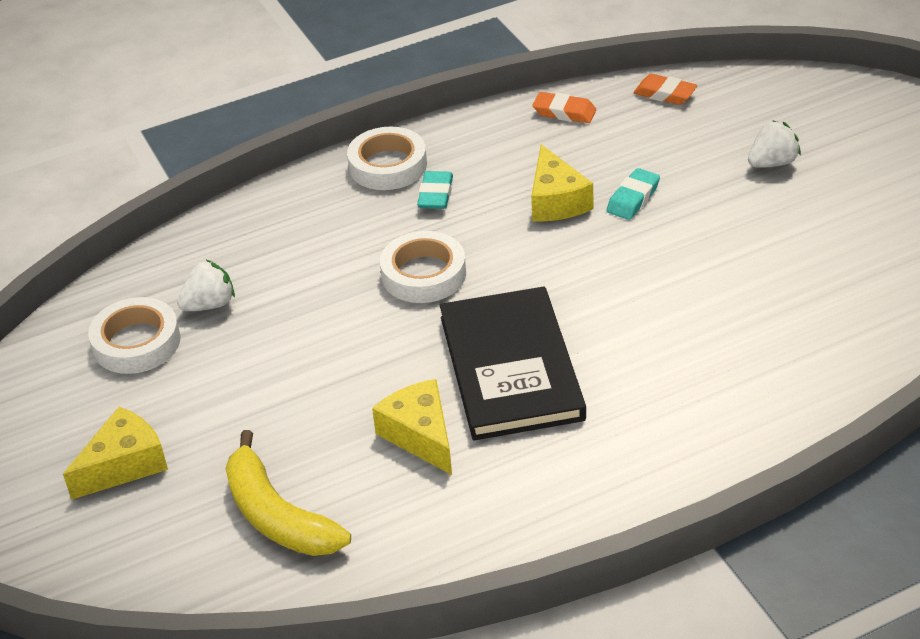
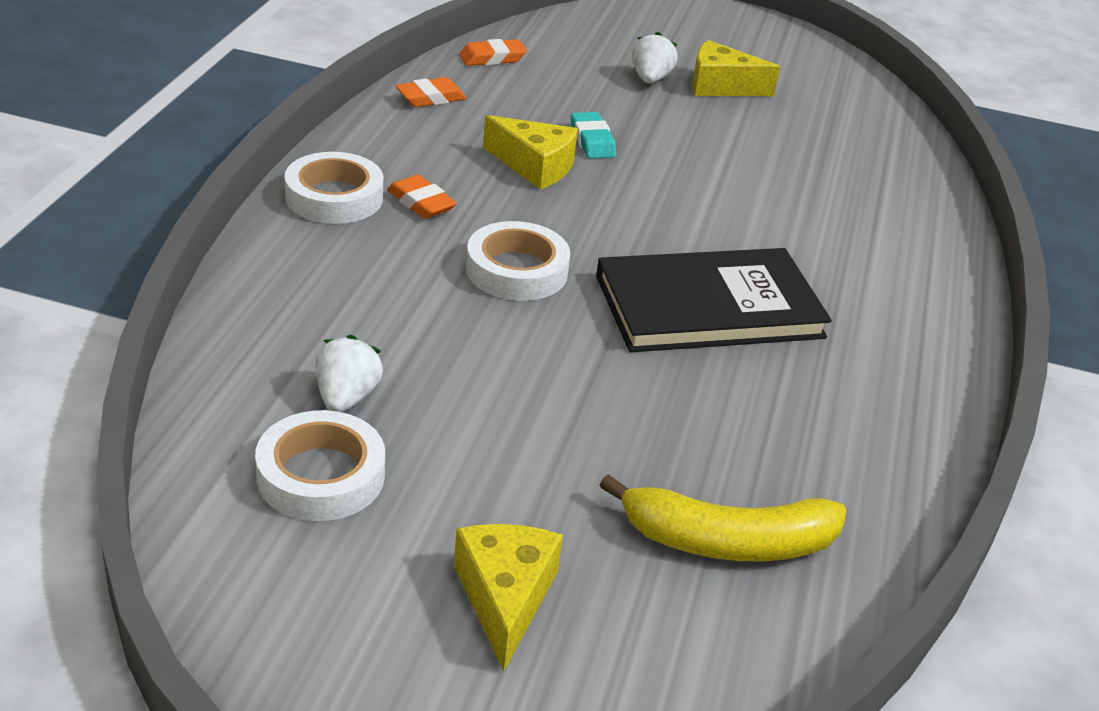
camera: 55 degrees left, 5 degrees down
yellow cheese [372,379,452,475] -> yellow cheese moved to [692,40,780,96]
turquoise eraser [417,171,453,209] -> orange eraser [387,175,457,219]
black book [440,286,586,441] -> black book turned 45 degrees counterclockwise [596,248,832,352]

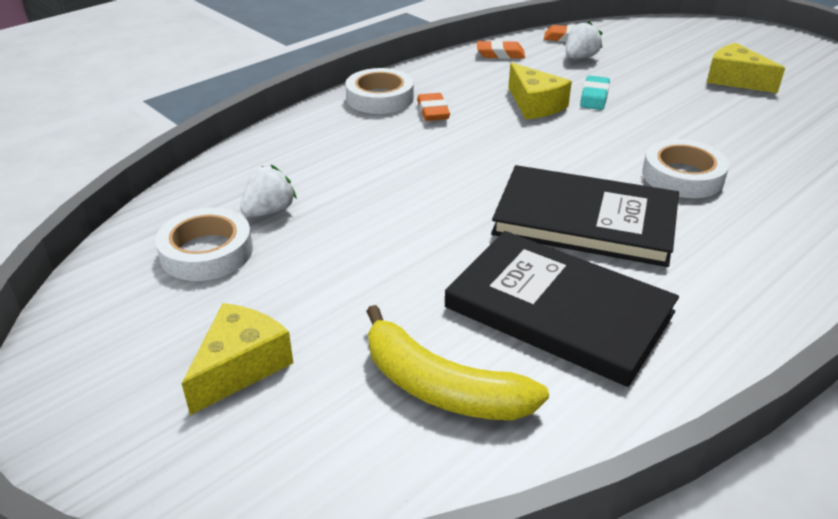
camera: 35 degrees right, 0 degrees up
white tape [466,221,570,301] -> white tape moved to [642,139,729,198]
white strawberry [632,32,678,83] -> white strawberry moved to [566,21,602,59]
none -> black book [445,231,679,387]

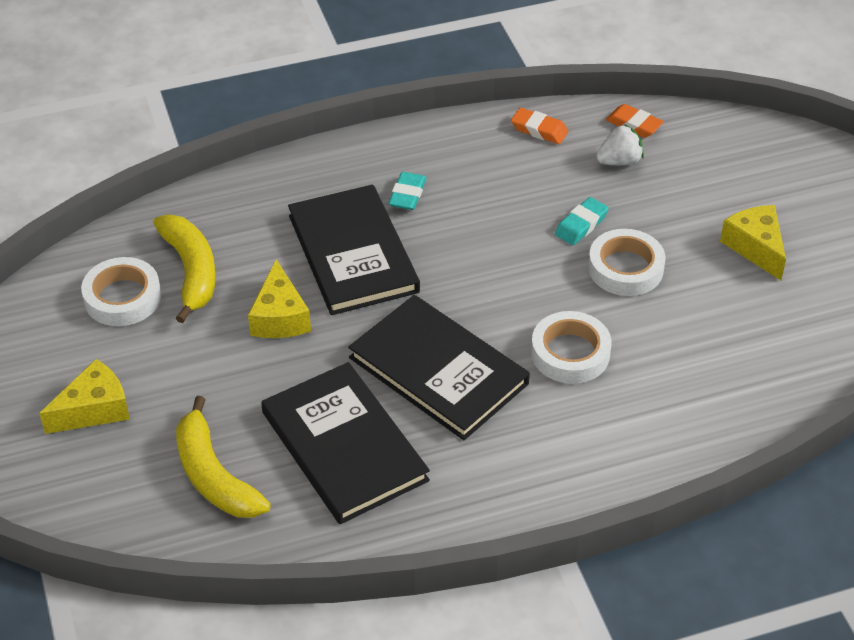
camera: 25 degrees right, 10 degrees up
white strawberry [240,165,297,217] -> yellow banana [153,215,216,323]
white tape [345,68,414,114] -> white tape moved to [588,229,665,296]
orange eraser [417,93,450,121] -> turquoise eraser [388,172,426,210]
yellow cheese [508,63,572,119] -> yellow cheese moved to [248,259,311,338]
none -> black book [288,185,420,315]

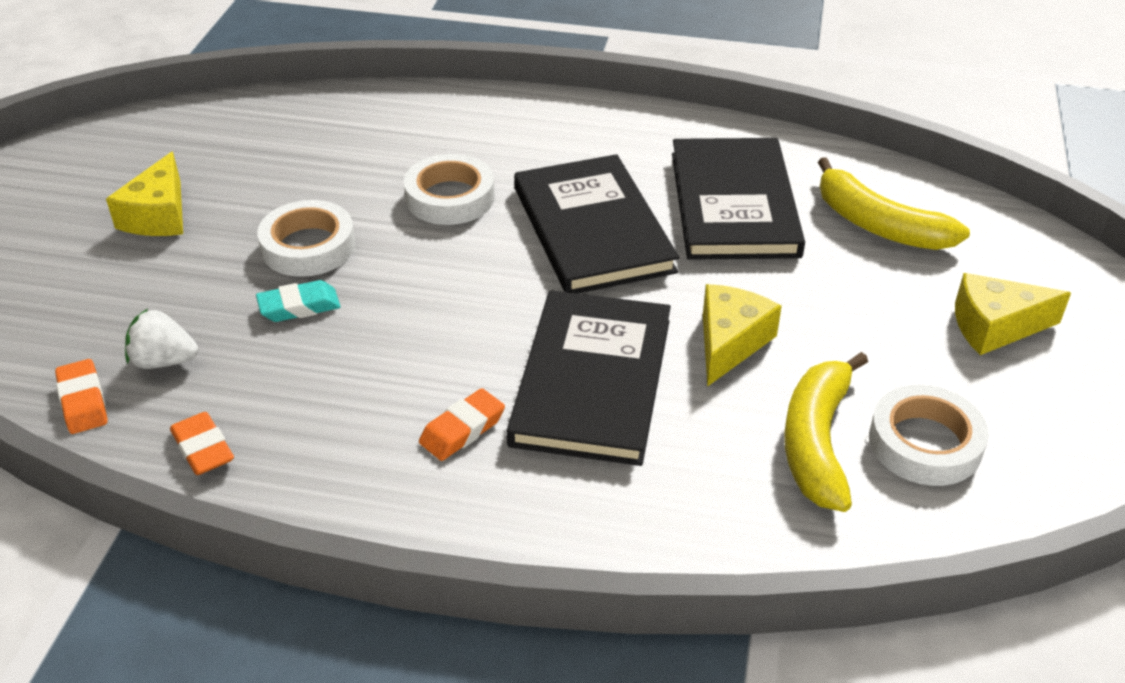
camera: 150 degrees left, 5 degrees down
yellow banana [176,396,271,518] -> yellow banana turned 135 degrees clockwise [818,157,970,250]
turquoise eraser [388,172,426,210] -> orange eraser [419,388,505,461]

